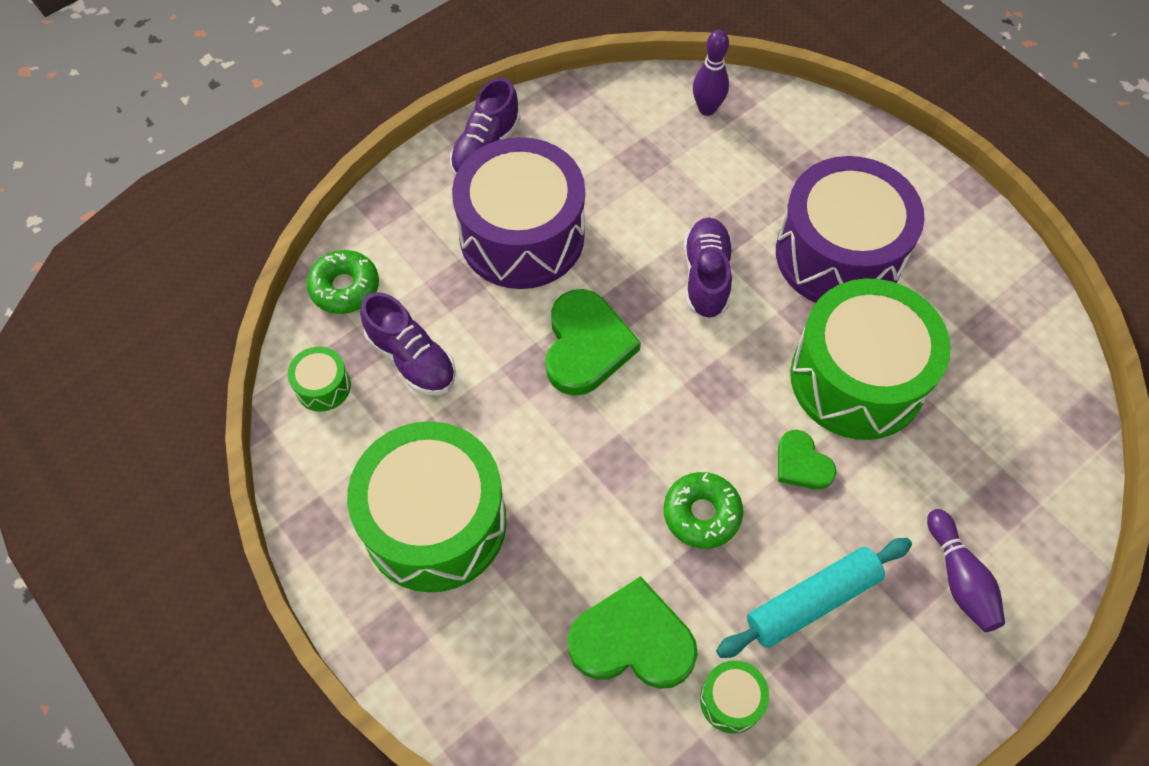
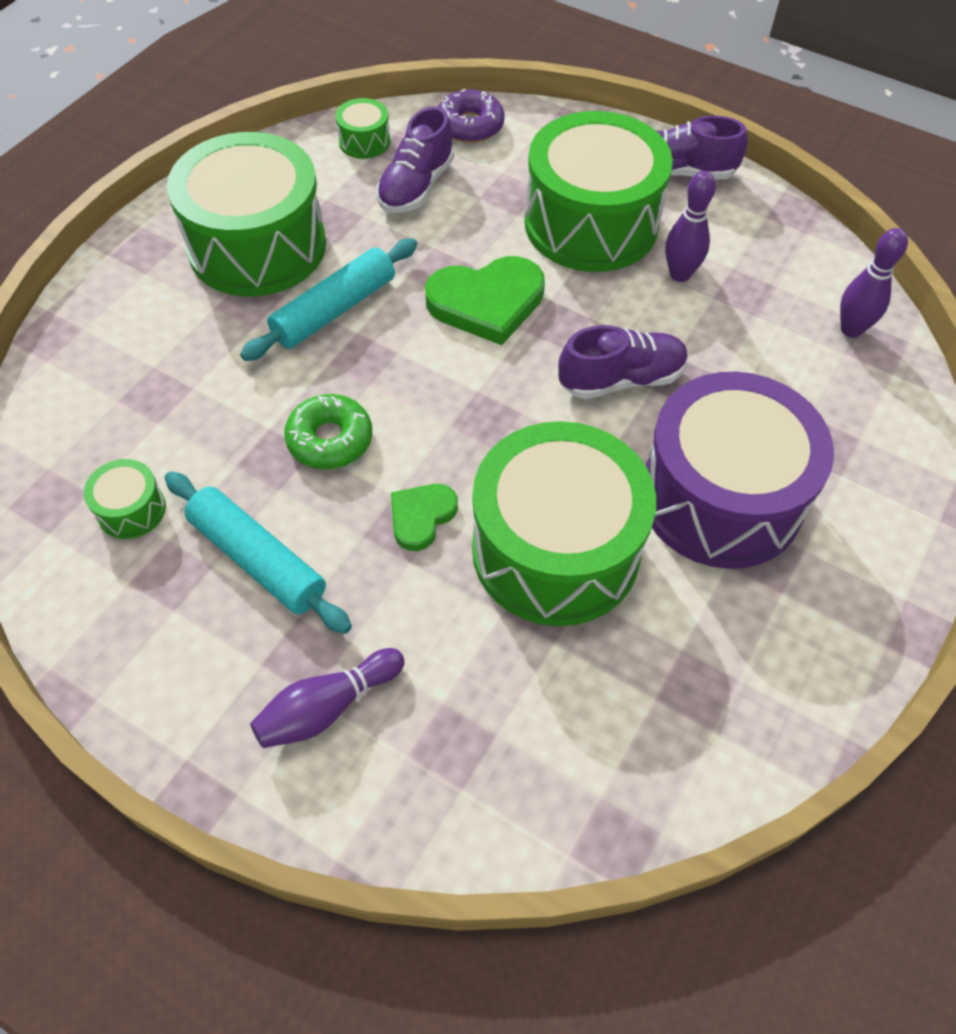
camera: 70 degrees right, 5 degrees down
green donut [307,250,379,314] -> purple donut [438,89,505,143]
purple drum [452,137,585,289] -> green drum [525,111,673,272]
green heart [568,576,698,689] -> none
none -> turquoise rolling pin [240,238,418,361]
none -> purple bowling pin [665,171,716,282]

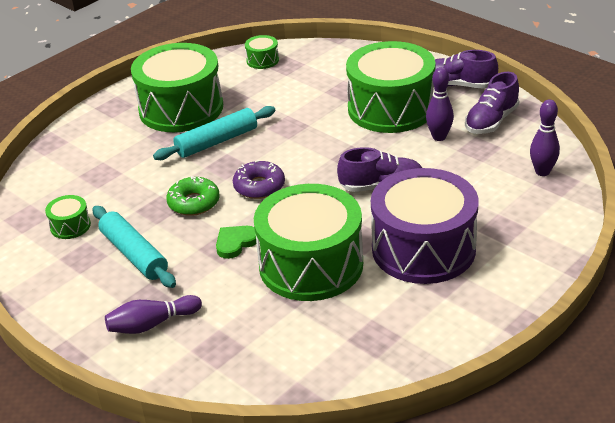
camera: 15 degrees right, 20 degrees down
purple shoe [376,106,454,213] -> purple shoe moved to [465,72,519,134]
green heart [425,256,545,345] -> none
purple donut [438,89,505,143] -> purple donut moved to [233,160,285,199]

